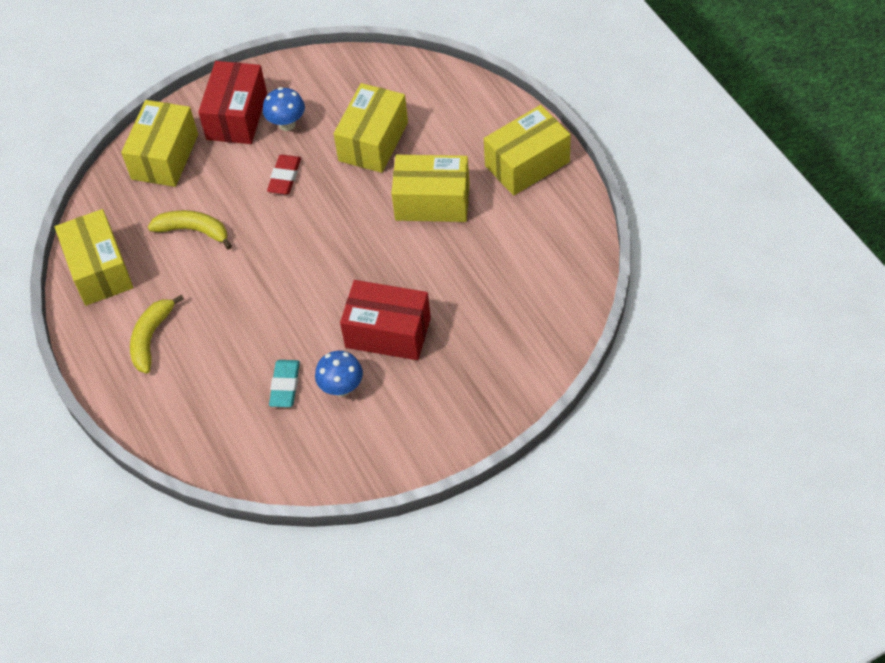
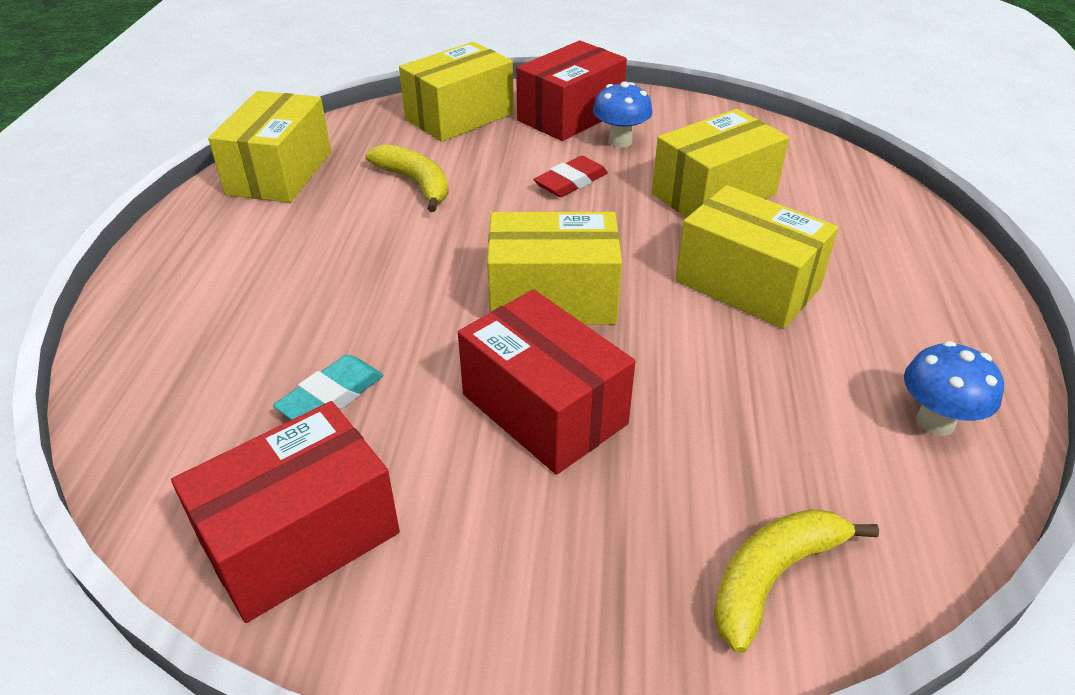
camera: 30 degrees right, 15 degrees down
yellow banana [130,295,184,374] -> yellow banana moved to [714,509,879,653]
blue mushroom [315,351,363,397] -> blue mushroom moved to [904,341,1004,436]
yellow box [484,105,571,196] -> yellow box moved to [487,212,622,325]
none -> red box [171,401,400,623]

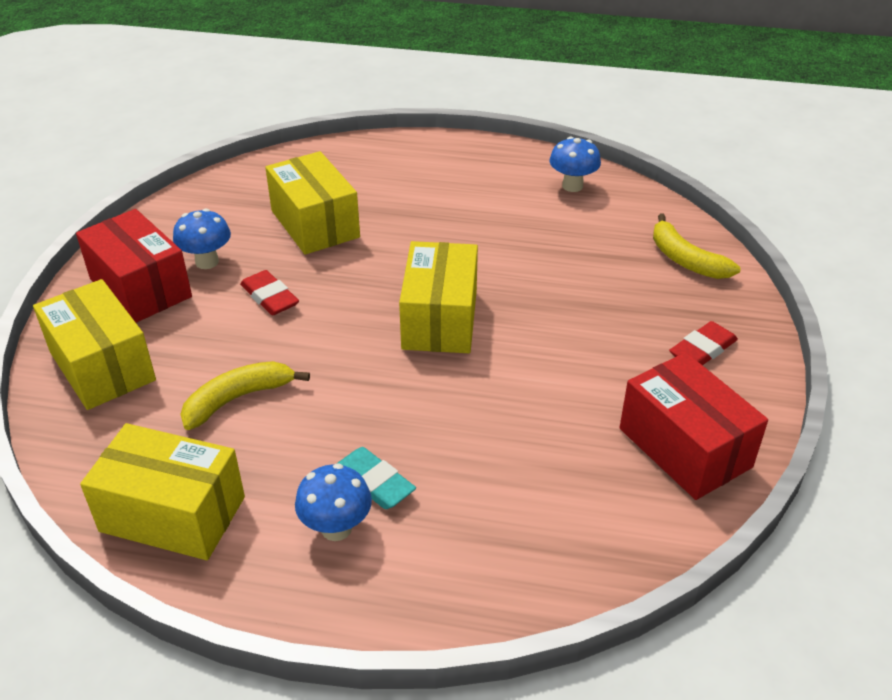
camera: 85 degrees left, 0 degrees up
turquoise eraser [273,355,384,420] -> turquoise eraser moved to [336,447,416,509]
red box [458,289,635,475] -> none
yellow box [675,185,838,329] -> none
none -> blue mushroom [295,463,372,541]
none -> red eraser [669,321,738,365]

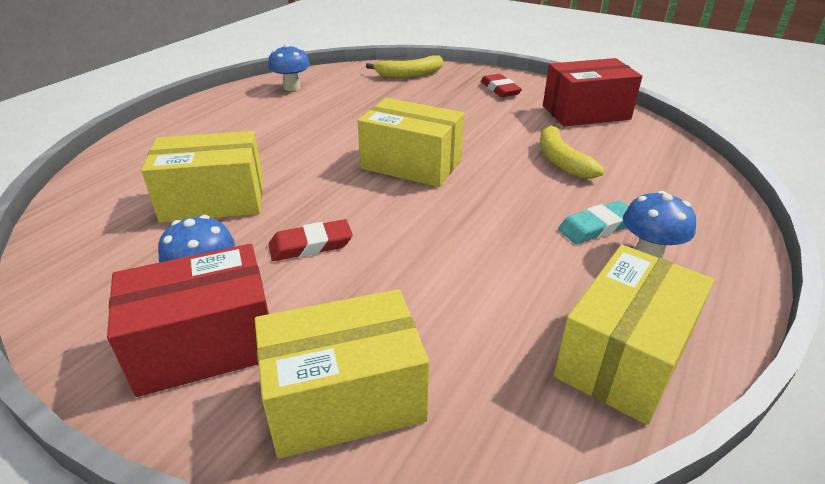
camera: 70 degrees left, 5 degrees down
yellow banana [180,361,310,430] -> yellow banana moved to [540,123,605,179]

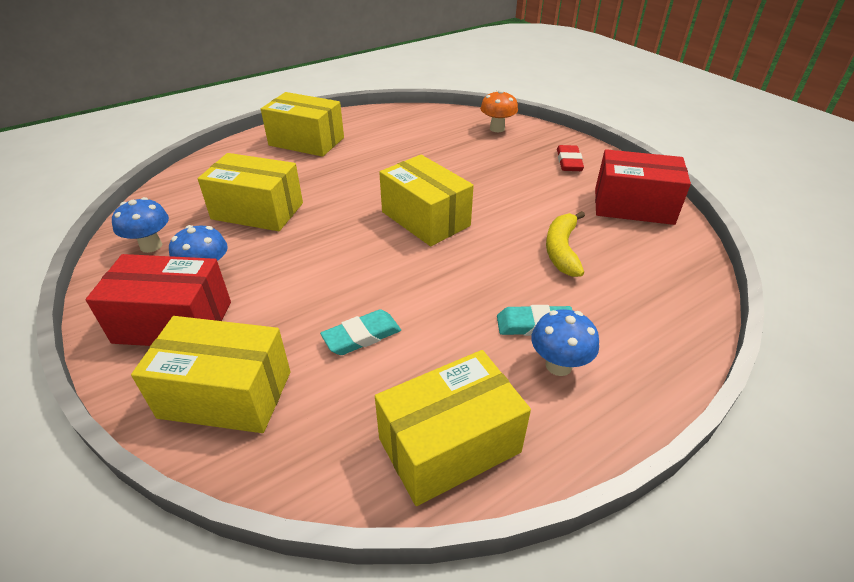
camera: 25 degrees right, 5 degrees up
blue mushroom [268,44,310,91] -> blue mushroom moved to [112,197,169,253]
red eraser [268,219,353,261] -> none
yellow banana [366,55,443,78] -> orange mushroom [480,90,518,132]
none -> yellow box [261,92,344,157]
none -> turquoise eraser [320,309,401,355]

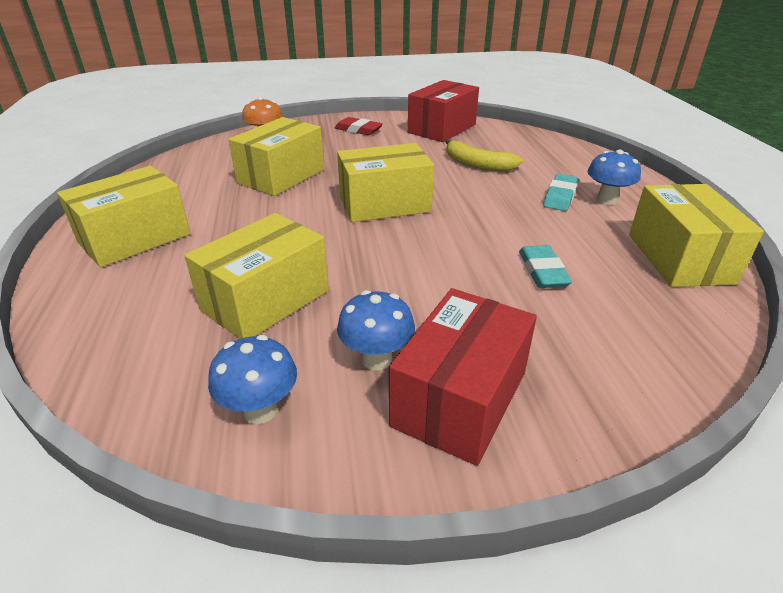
camera: 65 degrees left, 5 degrees down
yellow box [131,316,290,433] -> yellow box moved to [228,117,324,196]

